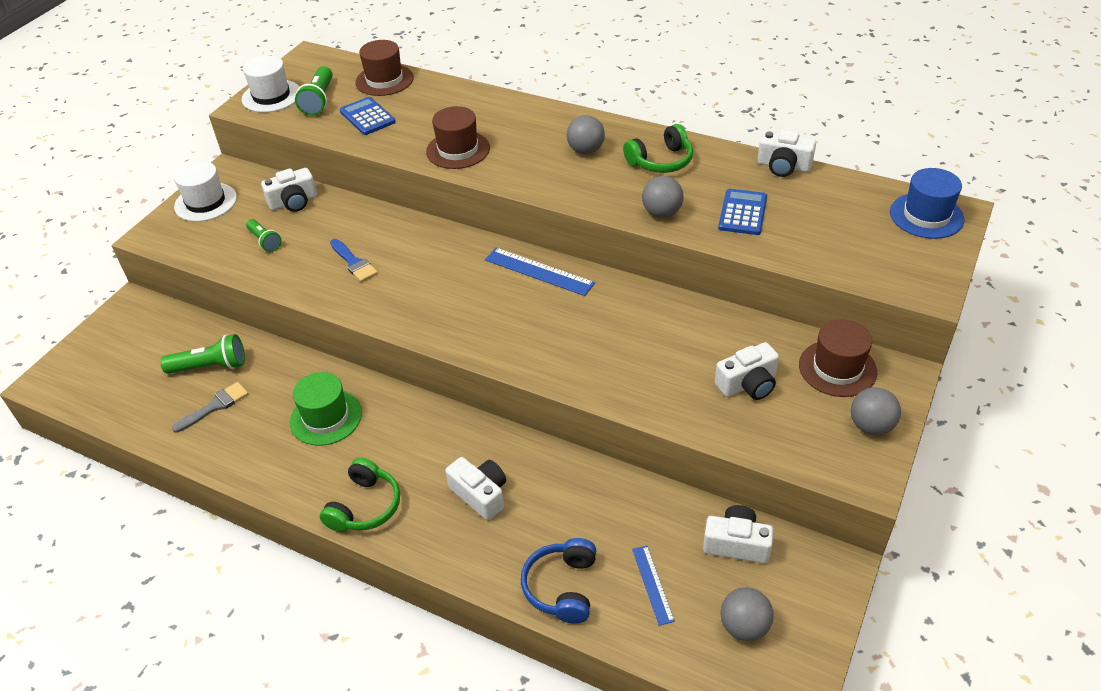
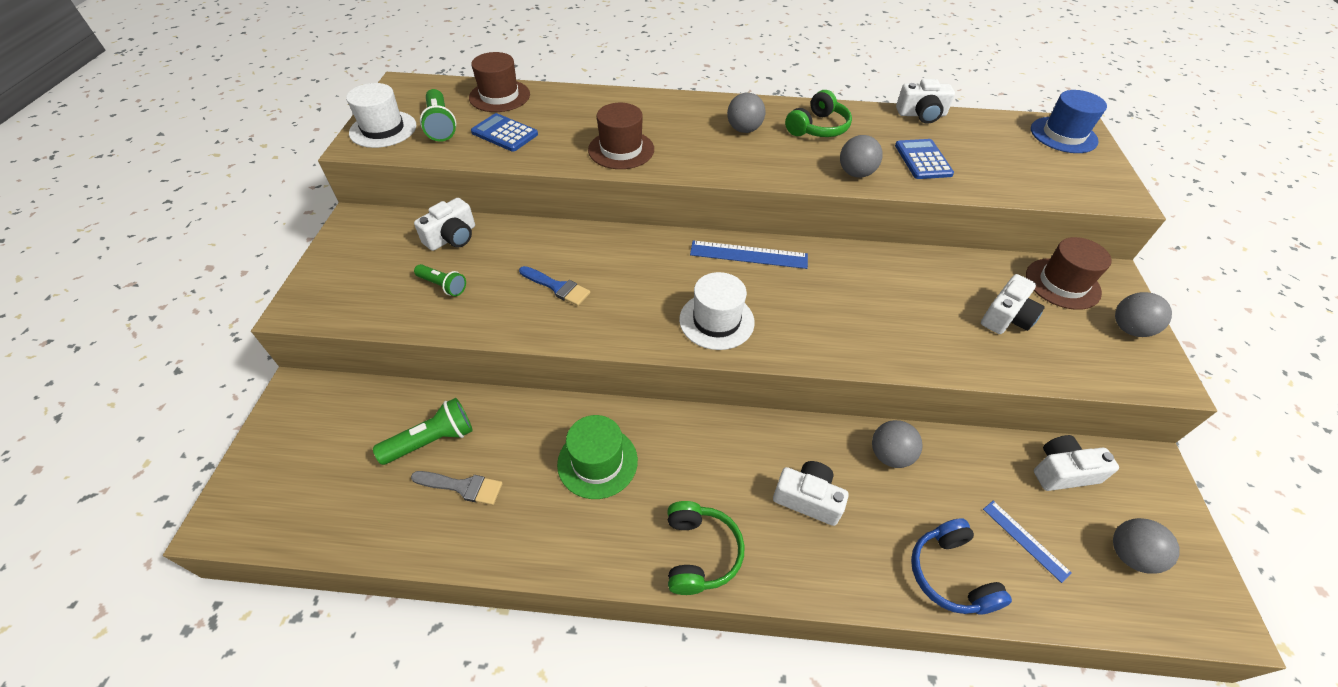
camera: 25 degrees left, 5 degrees up
grey brush [172,382,248,433] -> grey brush turned 75 degrees clockwise [411,471,503,505]
white hat [174,161,237,222] -> white hat moved to [679,272,755,350]
none -> grey ball [872,420,922,468]

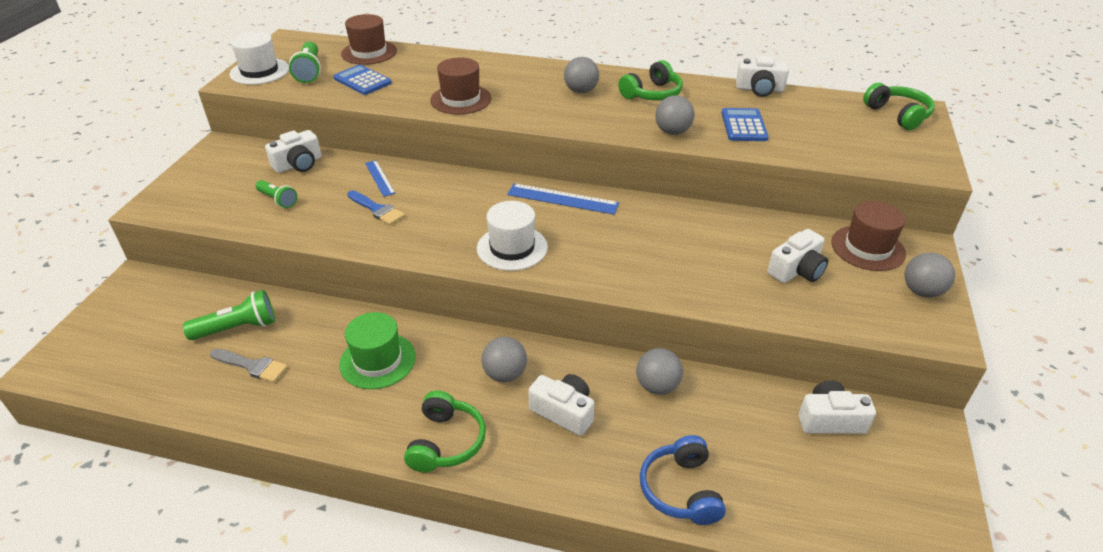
camera: 10 degrees right, 10 degrees down
blue ruler [983,501,1072,583] -> blue ruler moved to [365,160,395,197]
blue hat [1031,90,1107,153] -> green headphones [863,83,935,130]
grey ball [1113,518,1179,574] -> grey ball moved to [481,337,527,383]

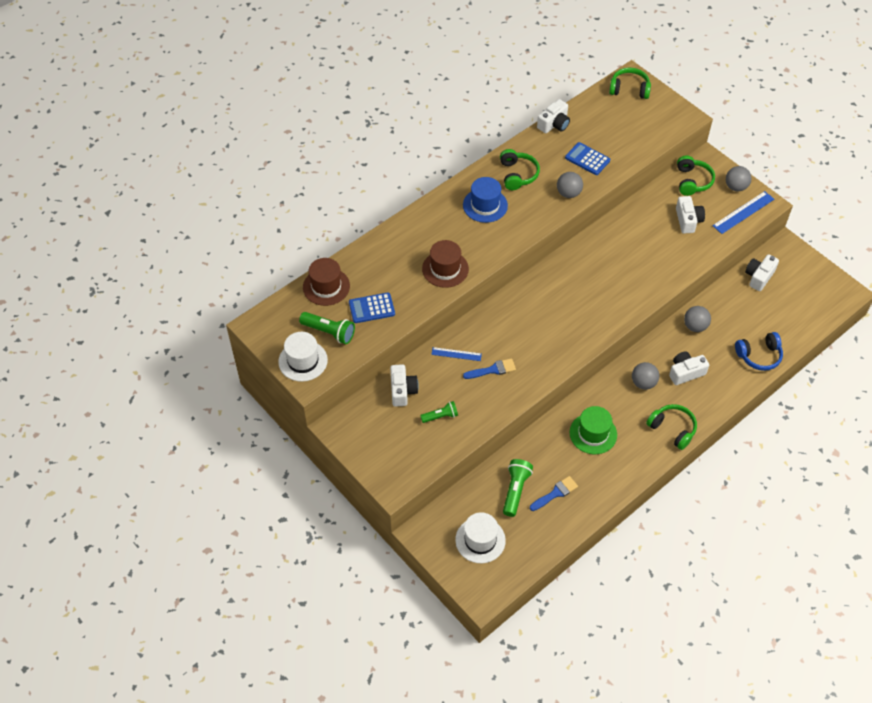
camera: 55 degrees left, 15 degrees up
grey brush [210,349,288,383] -> blue brush [530,476,578,511]
white hat [477,201,548,271] -> white hat moved to [455,512,506,563]
blue ruler [507,183,619,215] -> blue ruler moved to [712,191,774,234]
grey ball [564,57,599,93] -> blue hat [463,177,508,223]
blue headphones [640,435,726,525] -> blue headphones turned 45 degrees counterclockwise [735,332,783,371]
brown hat [831,201,906,271] -> green headphones [677,155,715,196]

